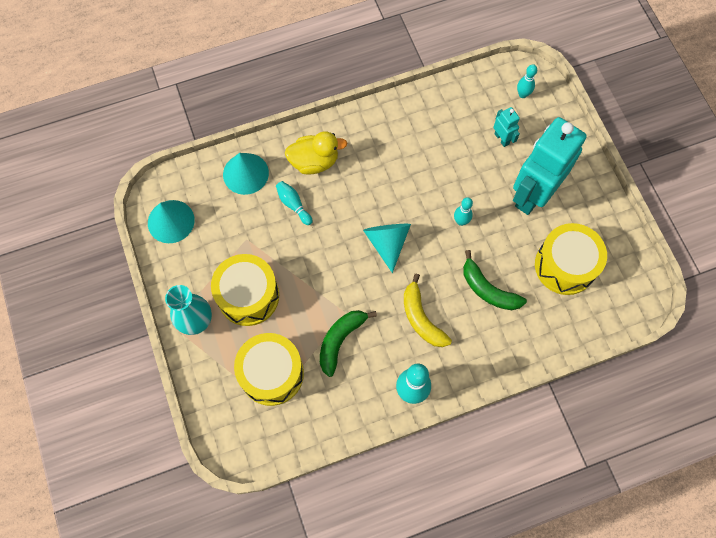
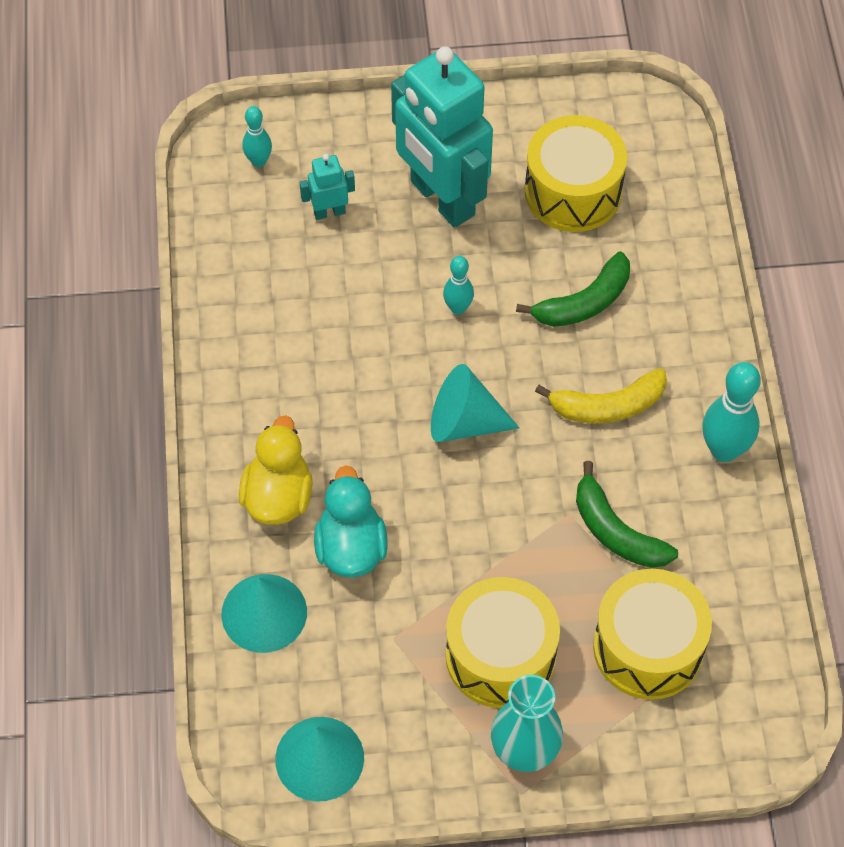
camera: 75 degrees left, 10 degrees down
turquoise bowling pin [276,181,312,225] -> turquoise duck [314,465,387,578]

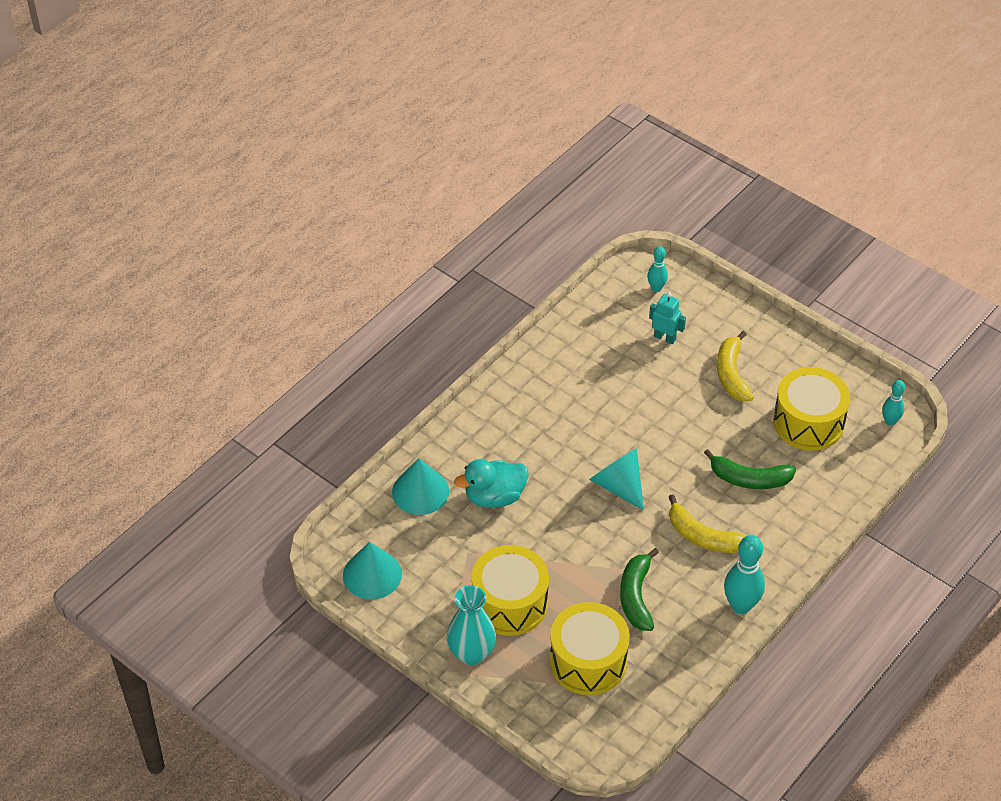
camera: 45 degrees right, 10 degrees down
yellow duck [239,415,313,525] -> none
turquoise duck [314,465,387,578] -> turquoise duck turned 150 degrees counterclockwise [454,459,529,508]
turquoise robot [391,46,493,228] -> yellow banana [717,331,754,401]
turquoise bowling pin [443,256,474,315] -> turquoise bowling pin moved to [882,380,905,426]

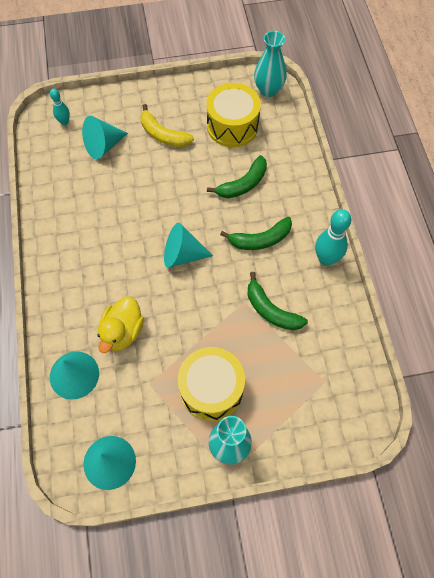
camera: 50 degrees left, 15 degrees up
turquoise duck [454,459,529,508] -> yellow duck [98,297,144,353]
yellow drum [550,602,630,695] -> none
turquoise robot [649,292,686,344] -> turquoise cone [82,116,128,159]
yellow banana [669,494,746,553] -> green banana [220,217,292,250]
turquoise bowling pin [882,380,905,426] -> turquoise vase [254,31,287,97]

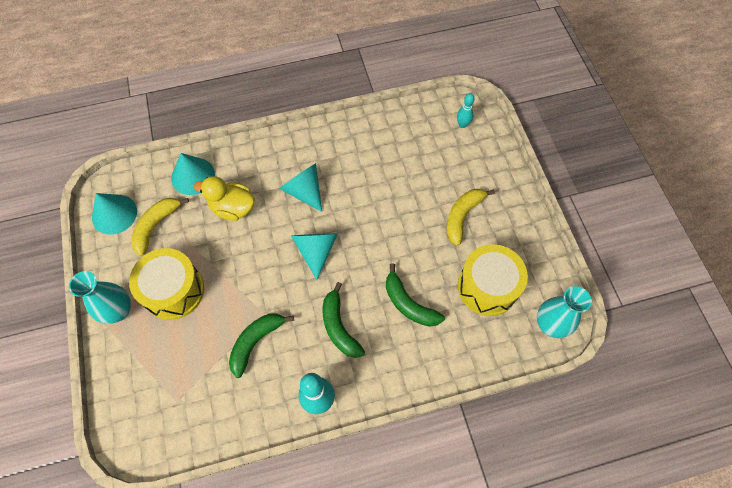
camera: 85 degrees right, 0 degrees up
turquoise cone [82,116,128,159] -> turquoise cone moved to [279,163,322,212]
none -> yellow banana [131,198,189,256]

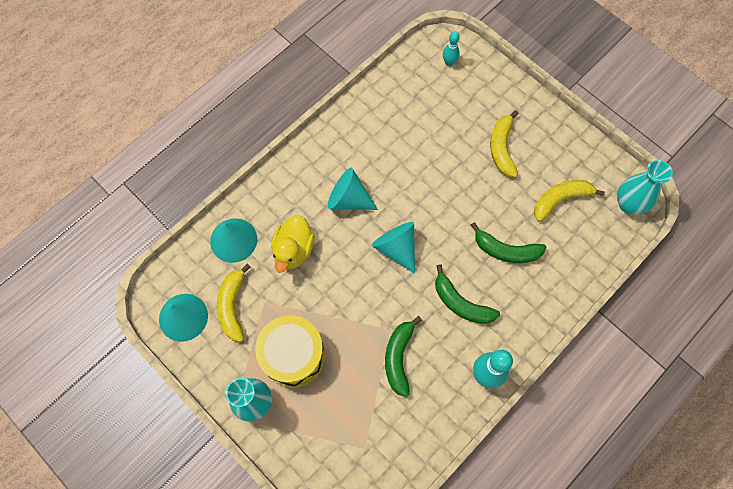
camera: 30 degrees left, 5 degrees up
yellow duck [194,176,255,221] -> yellow duck turned 60 degrees counterclockwise [271,215,315,273]
yellow drum [458,244,528,316] -> yellow banana [534,180,605,222]

